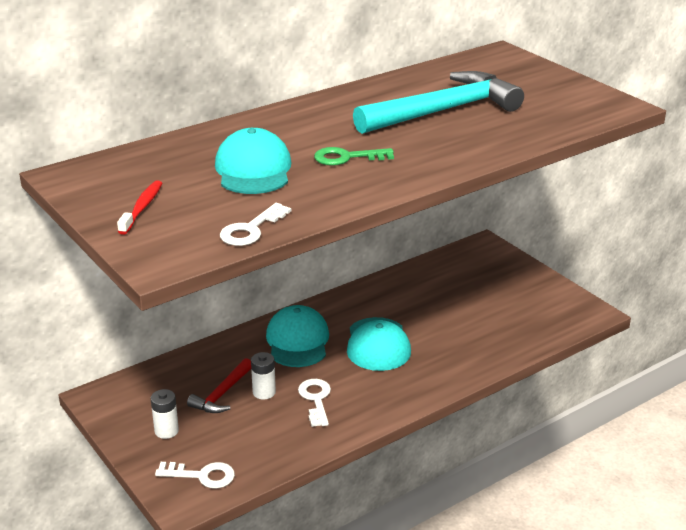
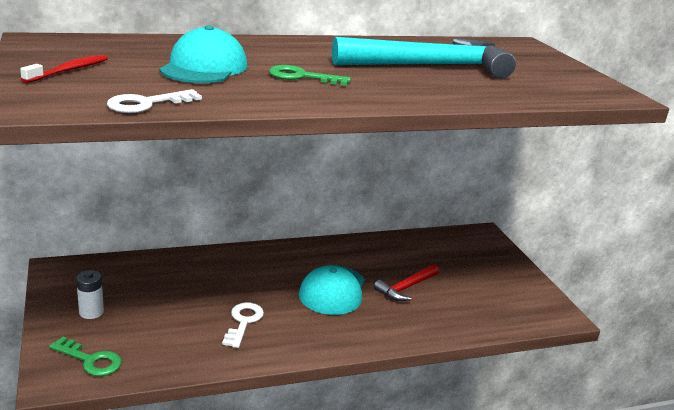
camera: 15 degrees right, 5 degrees down
white key [155,462,235,489] -> green key [49,337,122,376]
red hammer [187,358,251,413] -> red hammer moved to [374,264,439,301]
white battery [251,352,276,400] -> none
turquoise cap [266,305,329,367] -> none

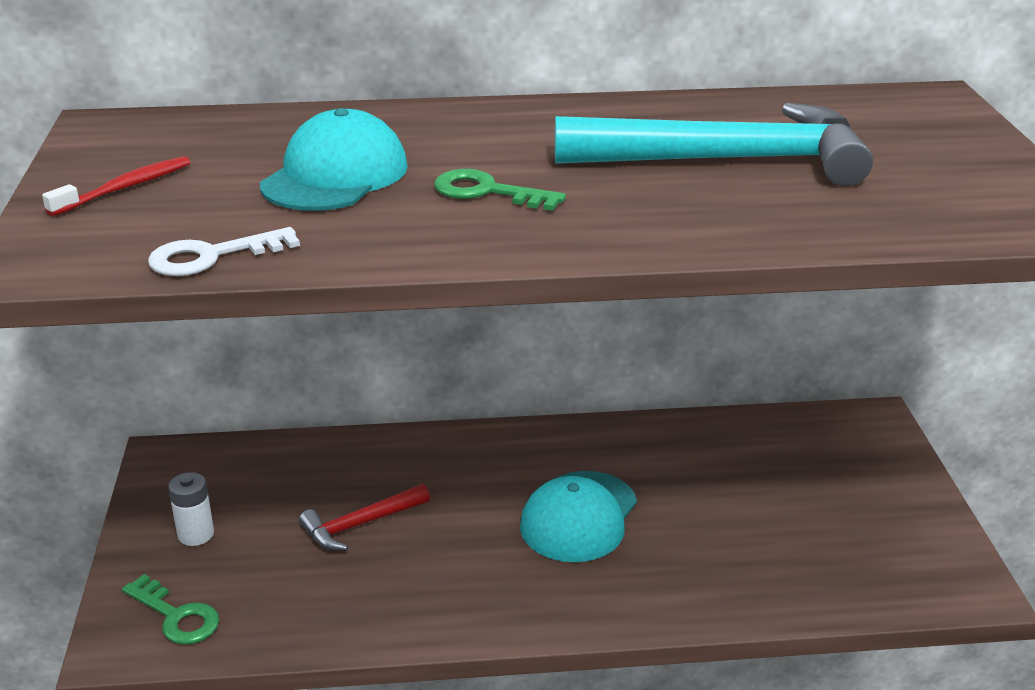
camera: 15 degrees right, 5 degrees up
white key [222,302,264,348] -> none
red hammer [374,264,439,301] -> red hammer moved to [299,484,430,551]

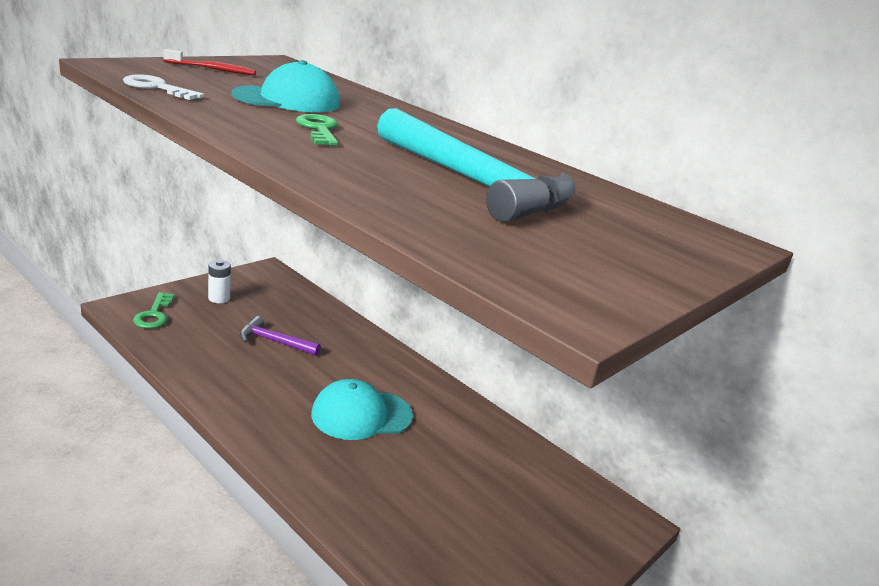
camera: 45 degrees right, 5 degrees down
red hammer [299,484,430,551] -> purple hammer [240,316,321,356]

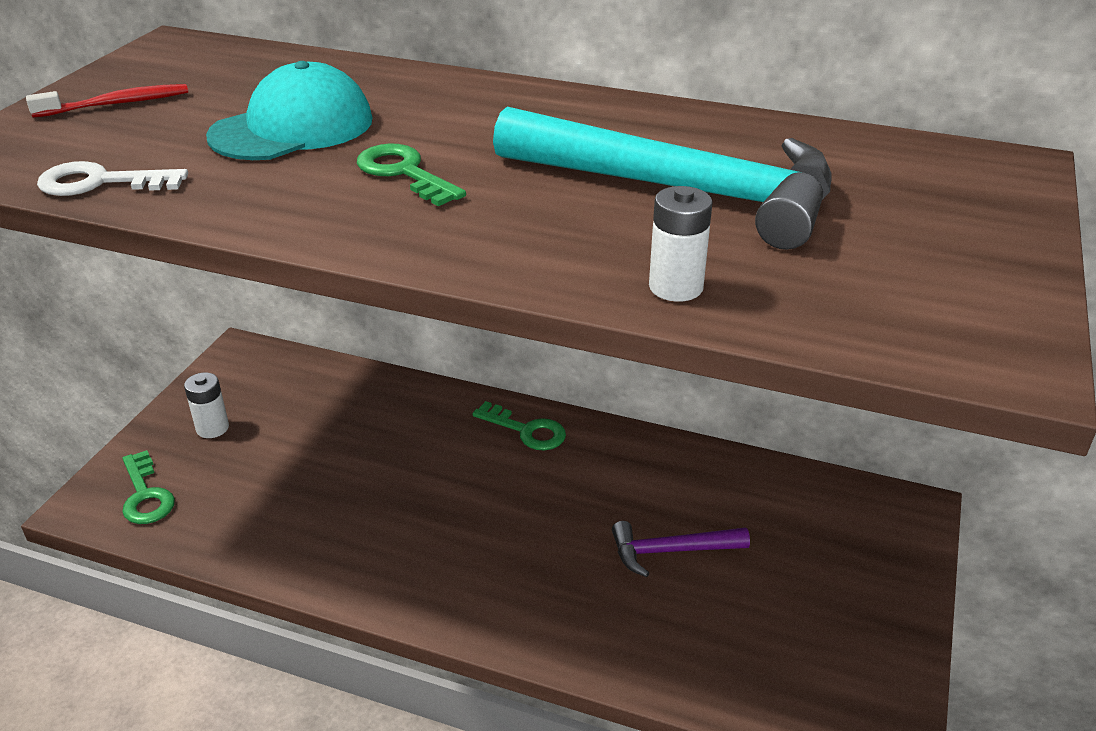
camera: 20 degrees left, 10 degrees up
purple hammer [240,316,321,356] -> purple hammer moved to [612,521,750,577]
turquoise cap [311,379,413,440] -> none
none -> green key [472,401,566,450]
none -> white battery [649,186,713,302]

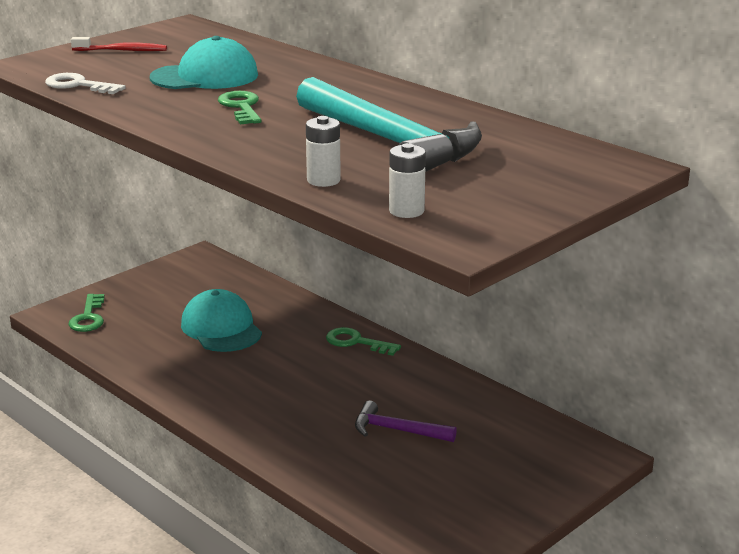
camera: 25 degrees right, 10 degrees down
white battery [184,372,229,438] -> white battery moved to [389,143,426,218]
green key [472,401,566,450] -> green key turned 150 degrees clockwise [326,327,401,356]
none -> turquoise cap [181,289,262,352]

